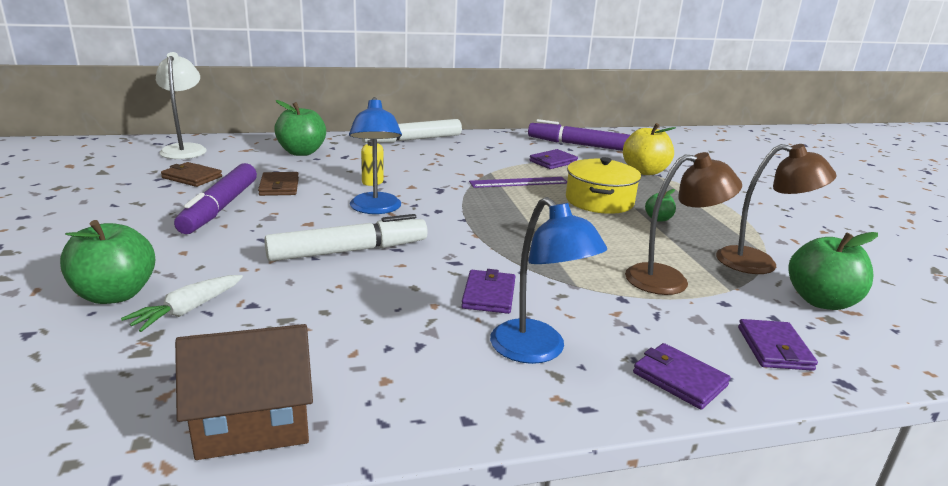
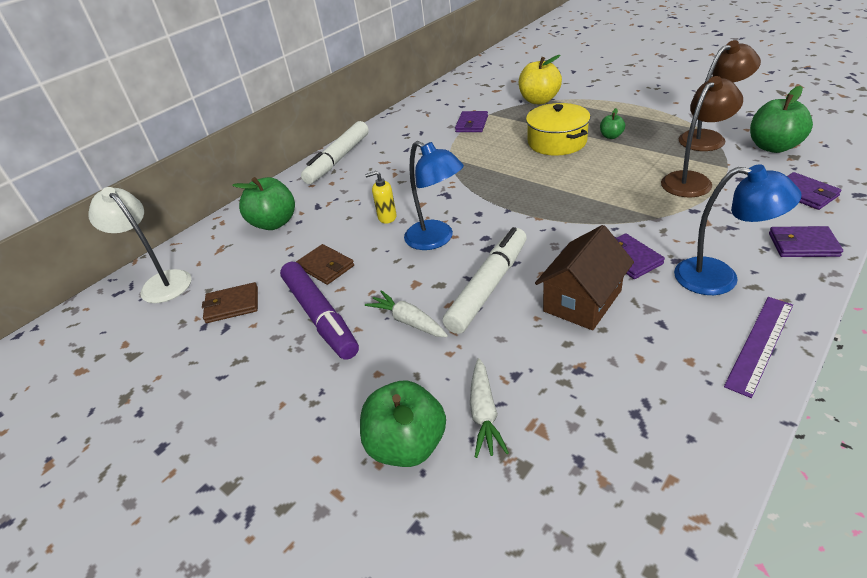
camera: 30 degrees left, 15 degrees up
brown house [175,324,313,460] -> brown house moved to [535,225,634,330]
purple ruler [469,177,567,188] -> purple ruler moved to [724,297,793,398]
purple marker [528,119,630,151] -> none
none -> white carrot [365,290,448,337]

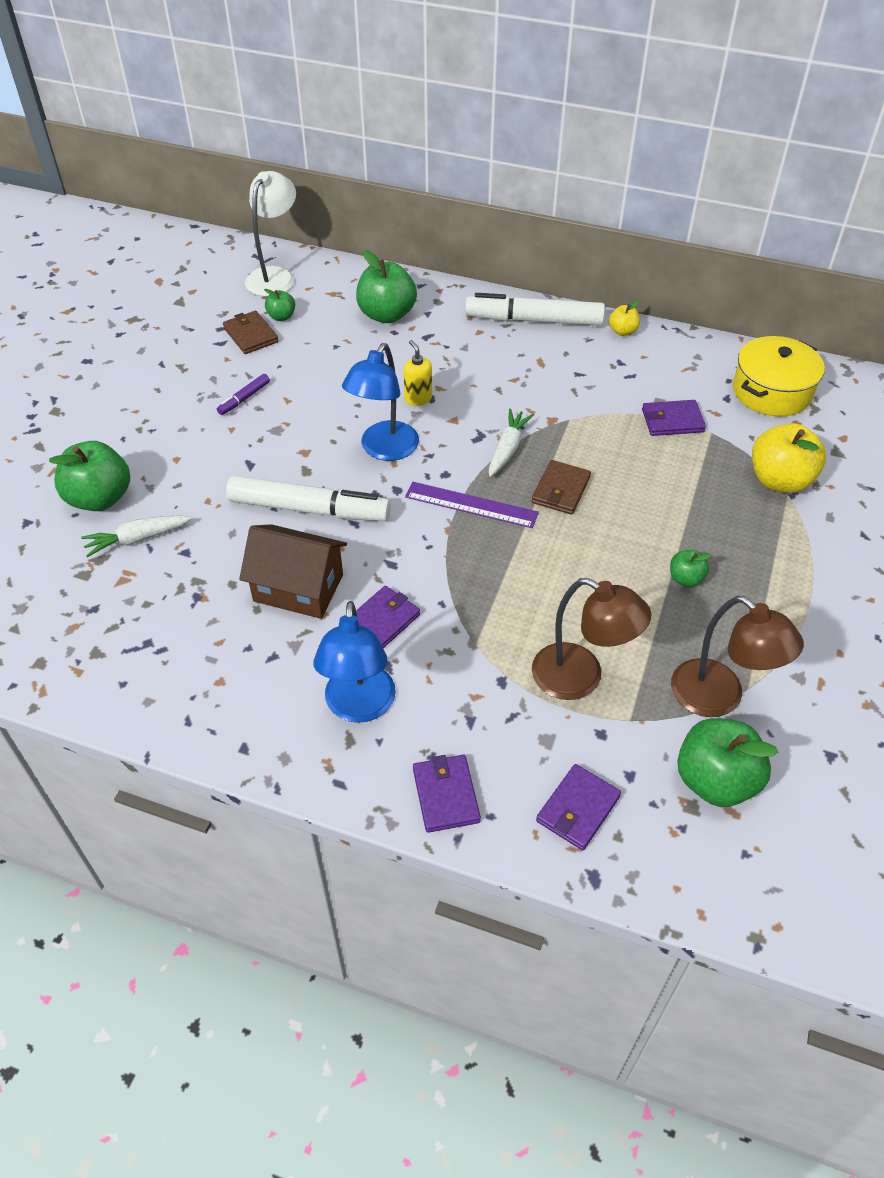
camera: 65 degrees right, 10 degrees up
purple marker [280,262,359,360] -> purple marker [217,374,270,415], size x0.44
brown wallet [296,244,354,285] -> brown wallet moved to [532,460,591,515]
white carrot [365,290,448,337] -> white carrot moved to [489,409,534,477]
yellow pot [526,103,591,156] -> yellow pot moved to [733,336,825,417]
purple ruler [724,297,793,398] -> purple ruler moved to [405,482,539,528]
none -> green apple [264,289,295,321]
none -> yellow apple [609,300,640,336]

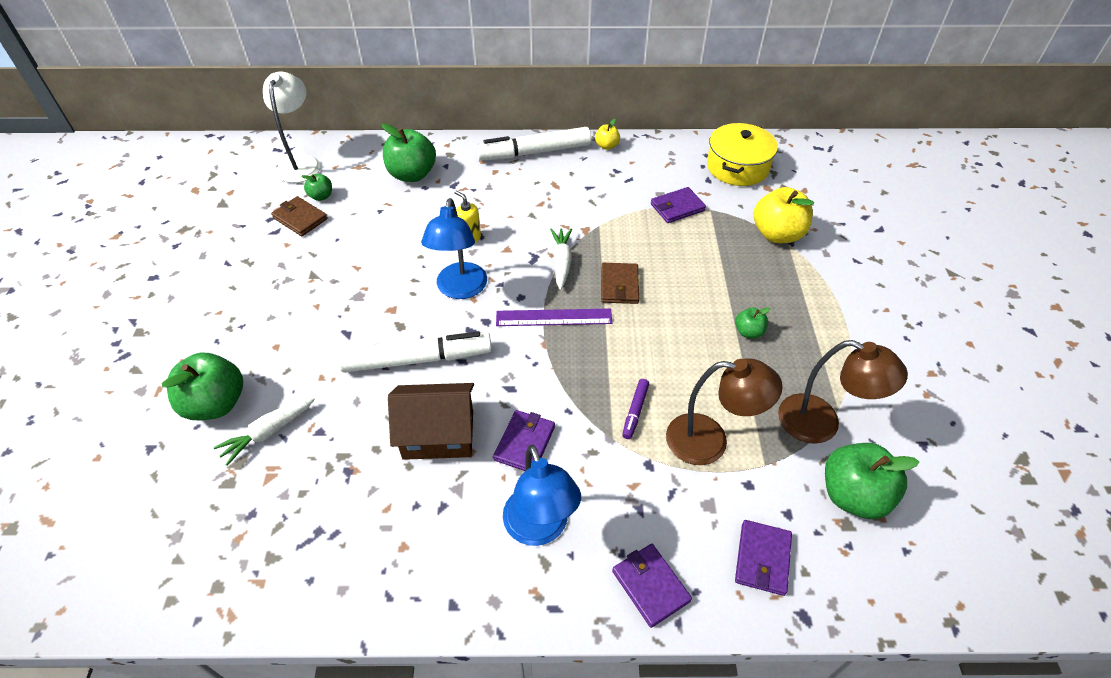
camera: 20 degrees left, 0 degrees up
purple marker [217,374,270,415] -> purple marker moved to [622,379,649,439]

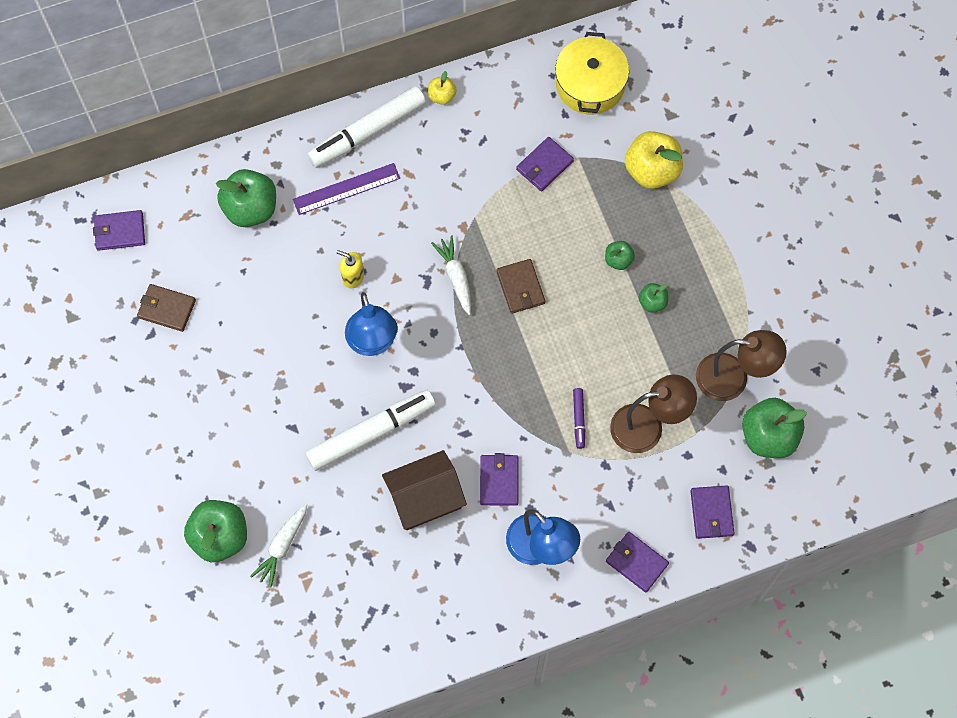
camera: 20 degrees left, 20 degrees up
white lamp [263,71,321,183] -> purple wallet [93,210,145,251]
green apple [302,174,332,201] -> green apple moved to [605,241,635,270]
purple ruler [496,308,612,326] -> purple ruler moved to [293,163,400,215]

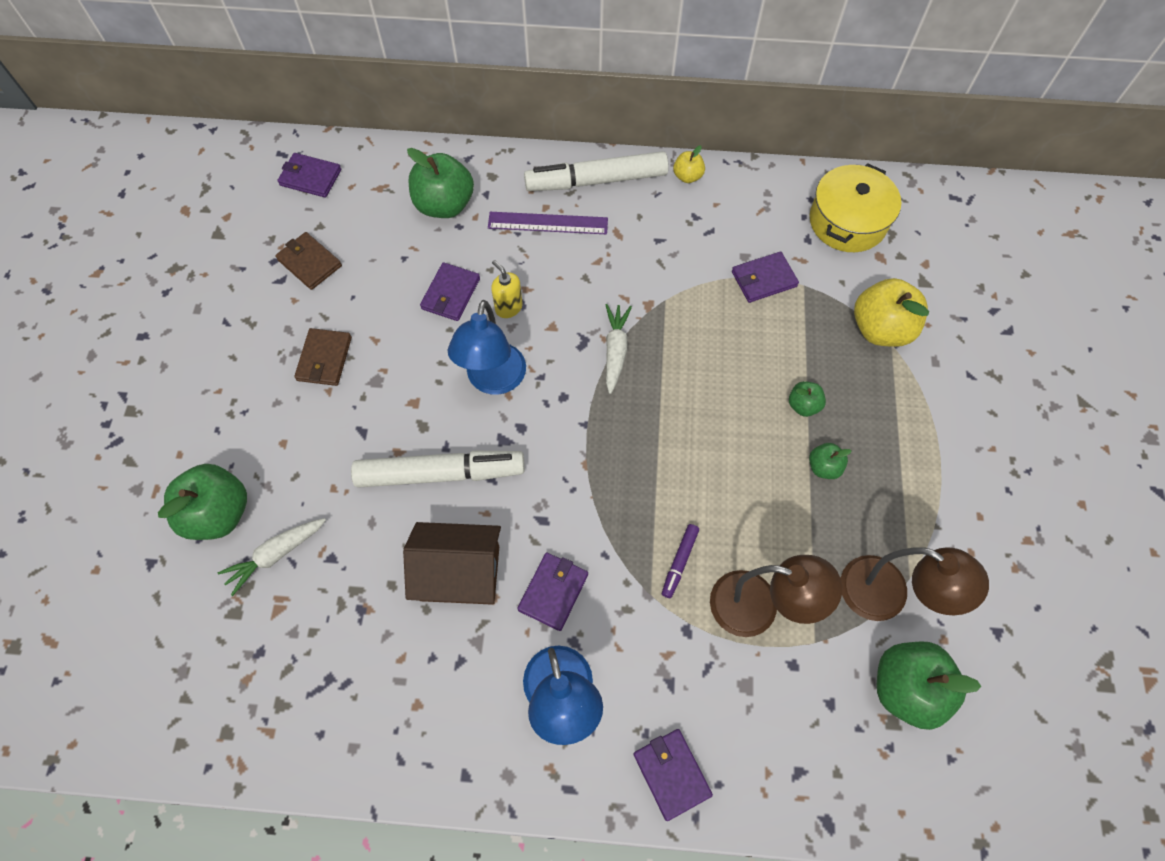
camera: 25 degrees right, 5 degrees down
brown wallet [496,259,545,314] -> brown wallet moved to [294,328,352,386]
purple wallet [690,485,735,539] -> purple wallet moved to [420,262,480,321]

